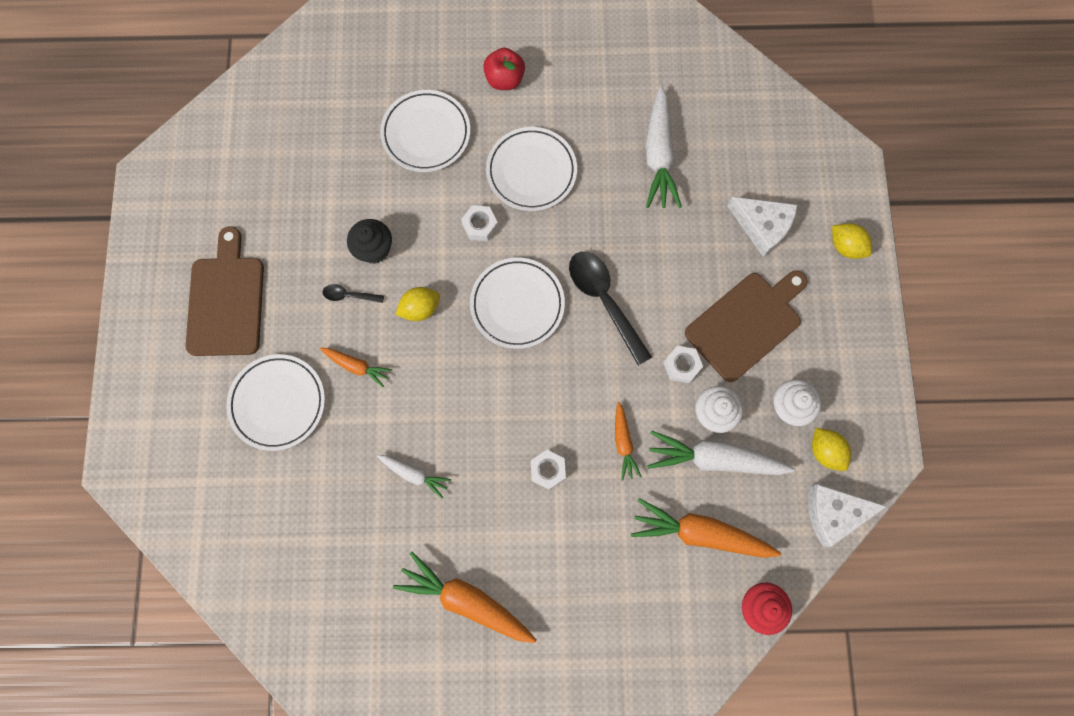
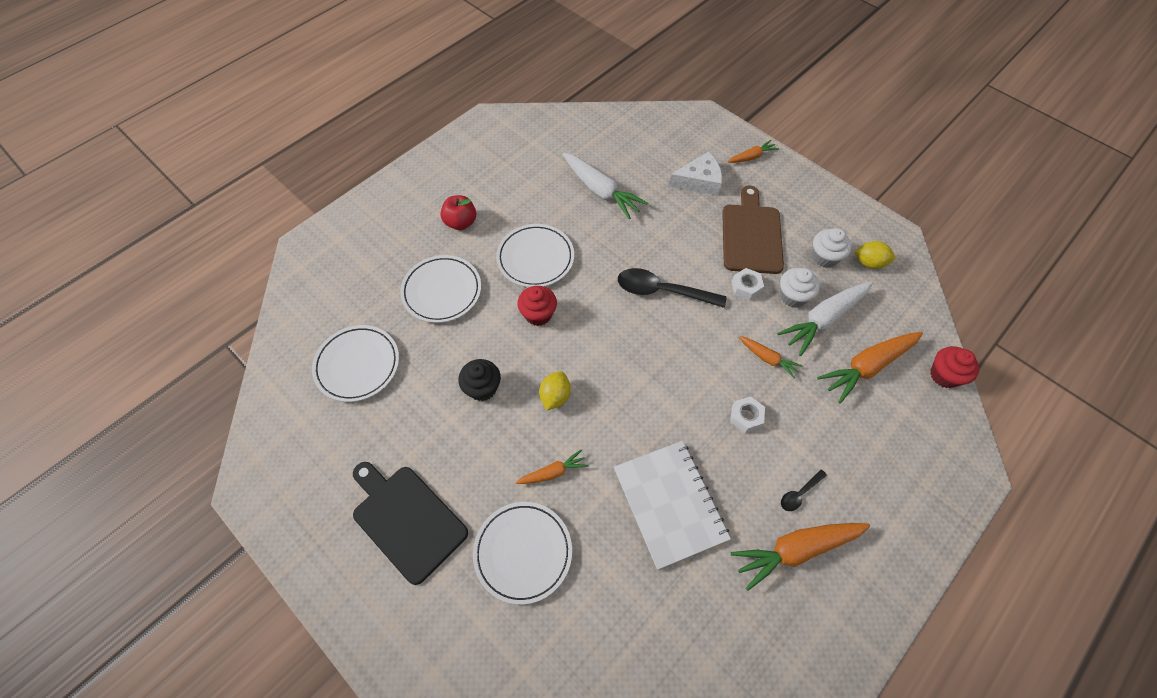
camera: 45 degrees left, 15 degrees down
brown cutting board [185,226,264,356] -> black cutting board [353,462,468,585]
black spoon [323,284,384,303] -> black spoon moved to [781,470,827,511]
white carrot [377,455,451,498] -> white notebook [614,441,731,570]
white nut [461,205,498,241] -> red cupcake [517,286,557,326]
white plate [470,258,565,349] -> white plate moved to [312,325,399,402]
white cheese [808,484,887,547] -> none
yellow lemon [832,223,872,259] -> orange carrot [727,140,779,163]

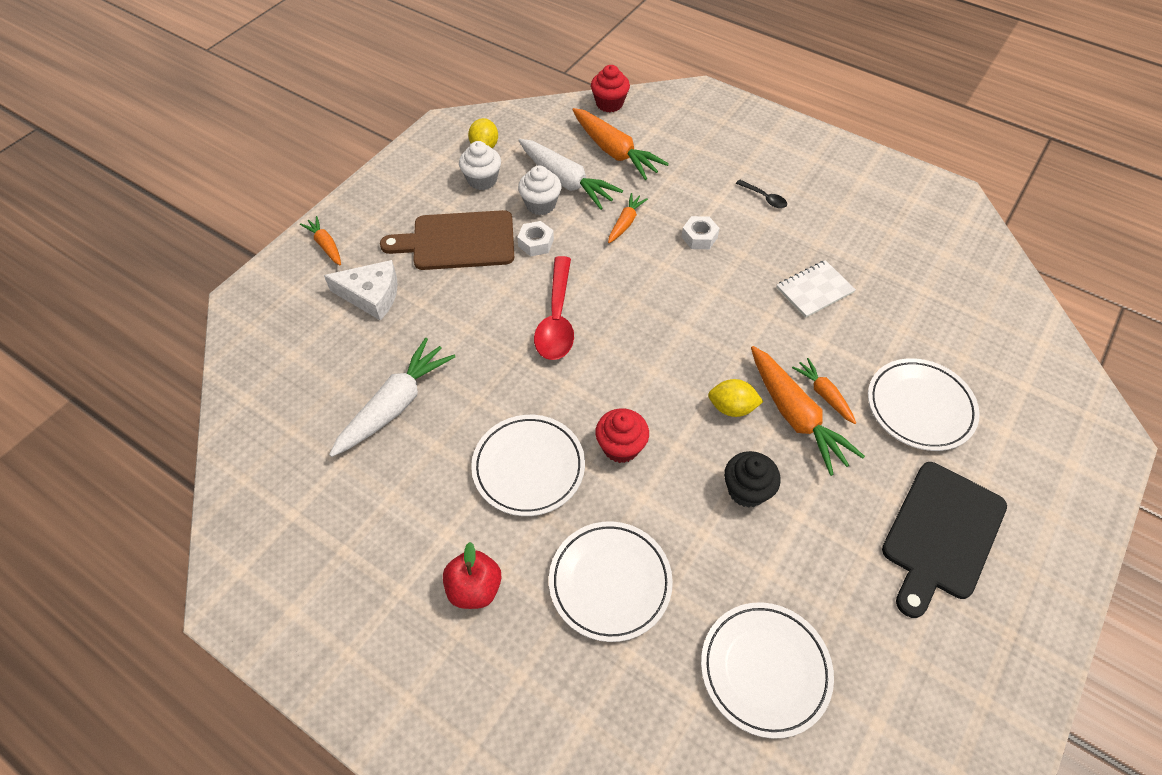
camera: 100 degrees left, 5 degrees down
white notebook [614,441,731,570] -> white notebook [776,260,856,318], size x0.58
black spoon [618,268,727,308] -> red spoon [534,256,574,360]
white cheese [669,151,722,196] -> white cheese turned 120 degrees clockwise [324,260,398,321]
orange carrot [731,523,870,591] -> orange carrot moved to [751,346,865,476]

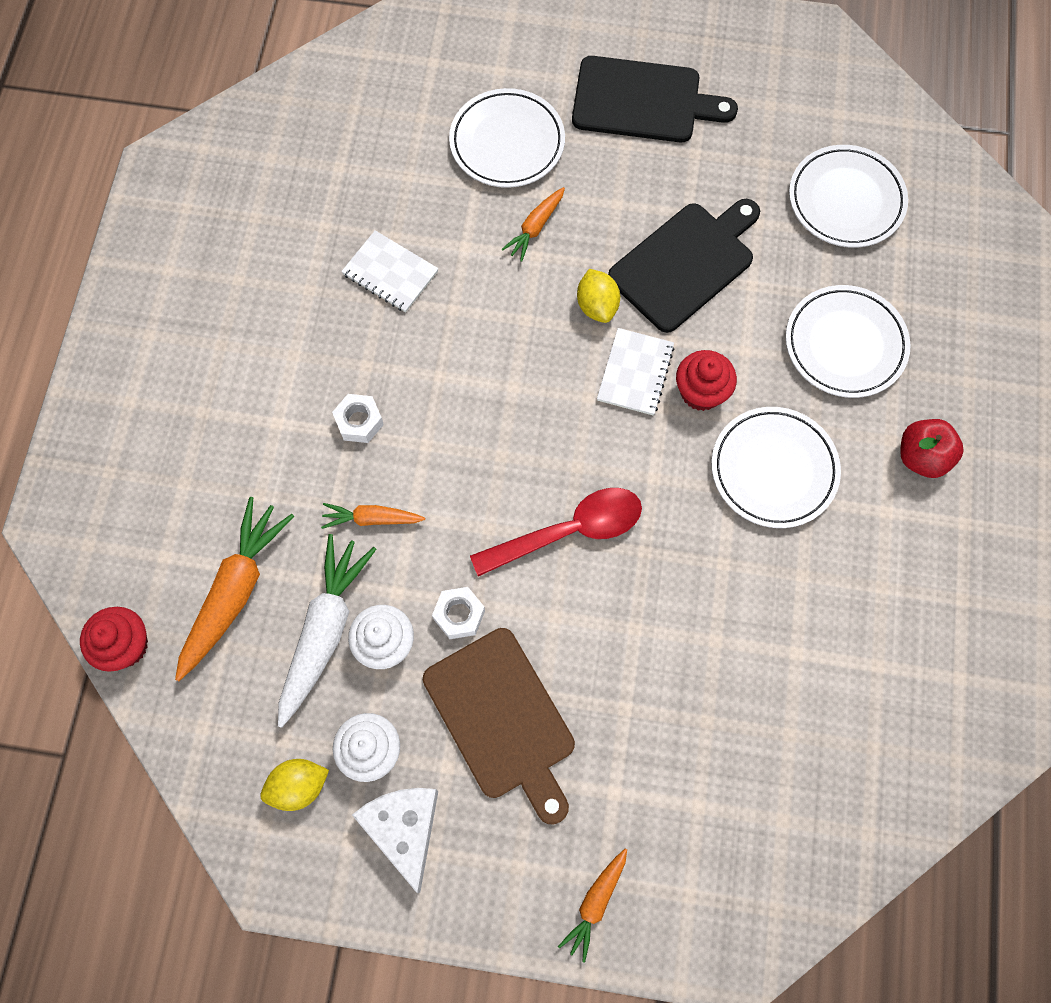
camera: 115 degrees left, 15 degrees up
white cheese [324,260,398,321] -> white cheese moved to [352,788,438,893]
white carrot [329,338,455,457] -> none
black cupcake [724,451,781,508] -> black cutting board [608,199,760,333]
black spoon [736,179,787,208] -> none
orange carrot [751,346,865,476] -> none
none -> white notebook [597,328,675,415]

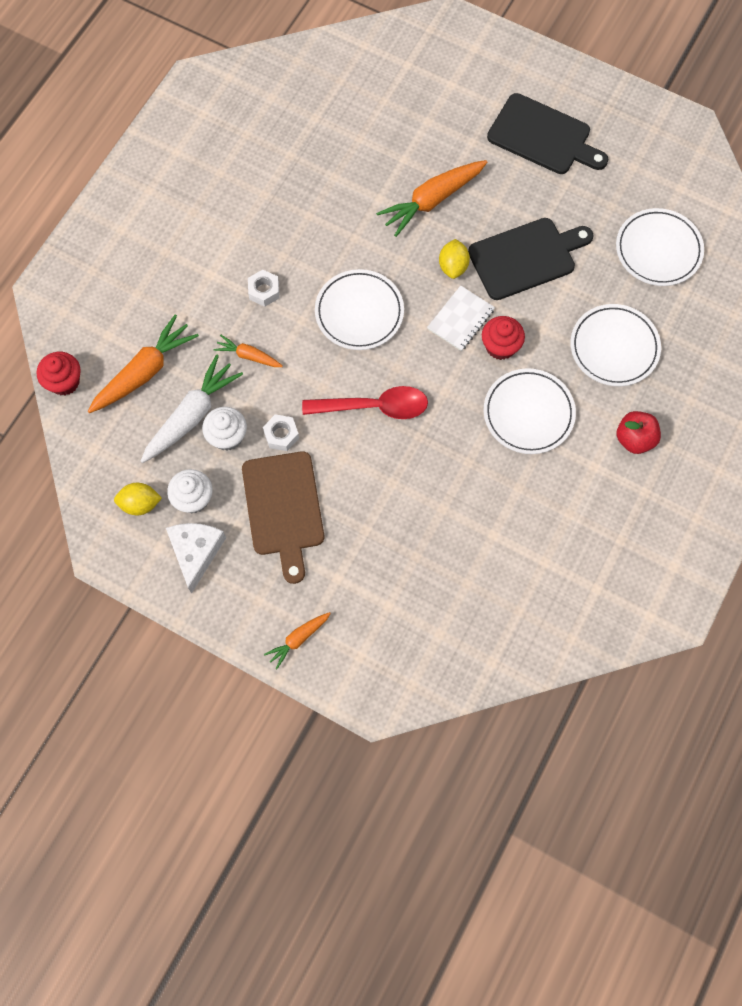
camera: 20 degrees right, 0 degrees up
white notebook [341,230,438,313] -> none
white plate [449,88,565,188] -> white plate moved to [315,269,404,350]
orange carrot [501,187,565,262] -> orange carrot [376,160,487,237], size x1.84

